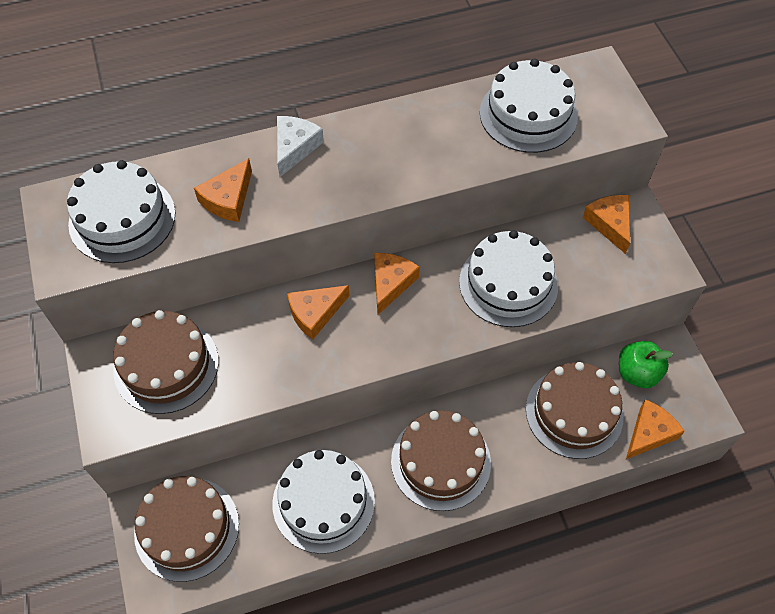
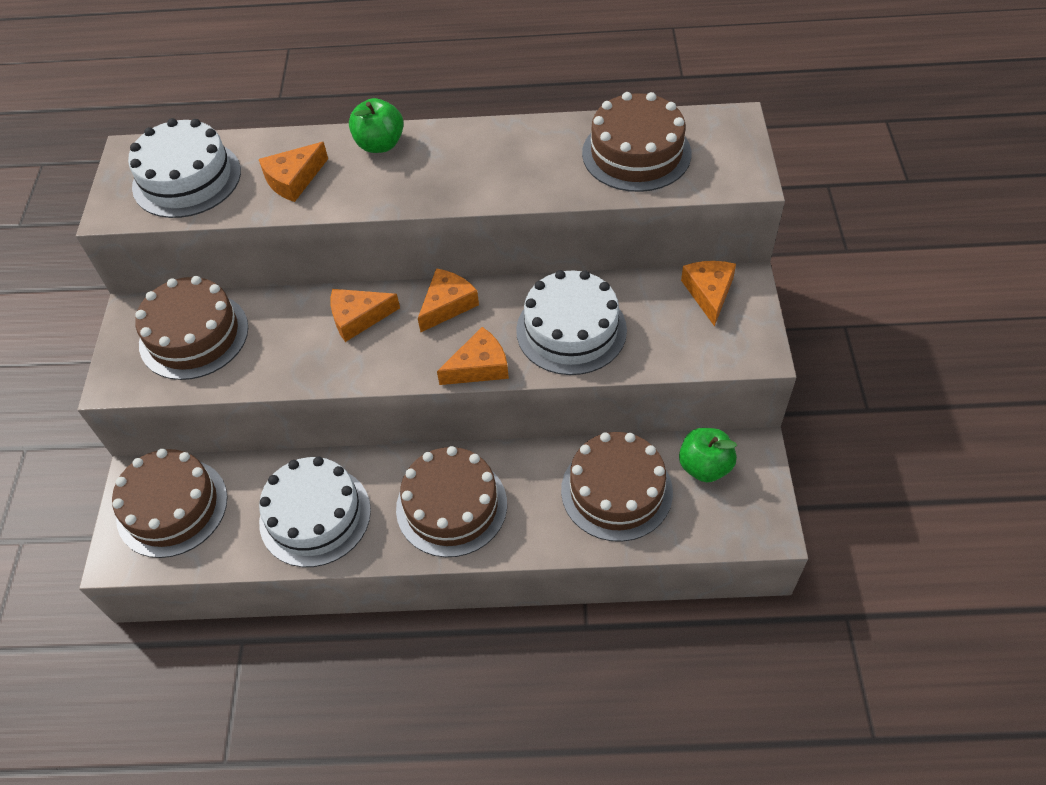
camera: 20 degrees right, 5 degrees down
white cheese [277,116,324,177] -> green apple [349,98,404,153]
white cake [480,59,578,153] -> brown cake [582,92,691,192]
orange cheese [626,399,685,459] -> orange cheese moved to [437,327,509,385]

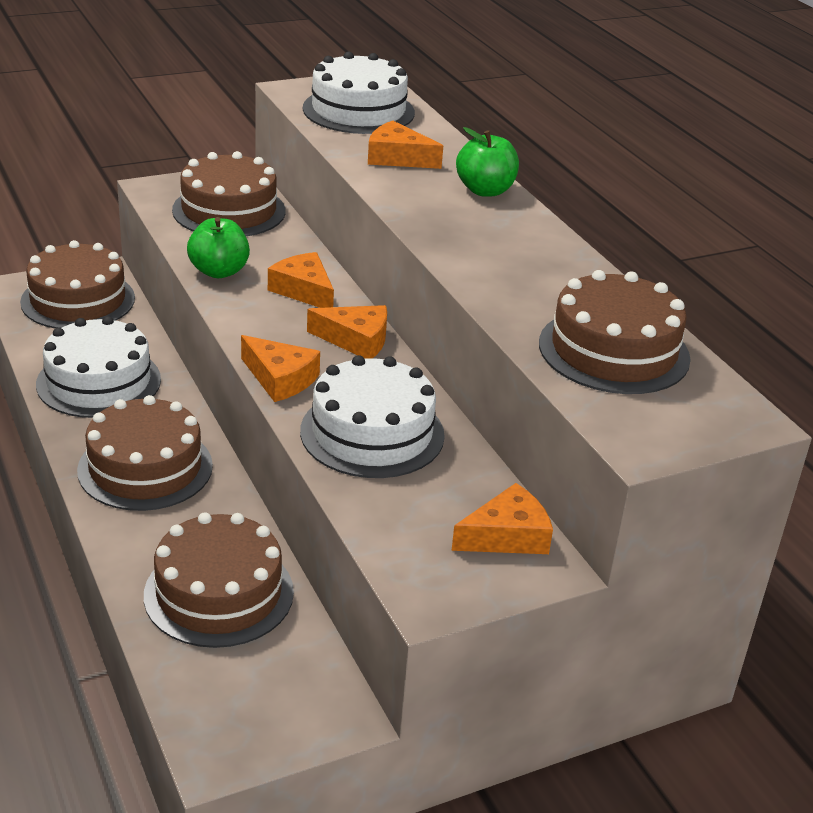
camera: 60 degrees right, 20 degrees down
green apple [679,428,737,483] -> green apple moved to [187,217,250,278]

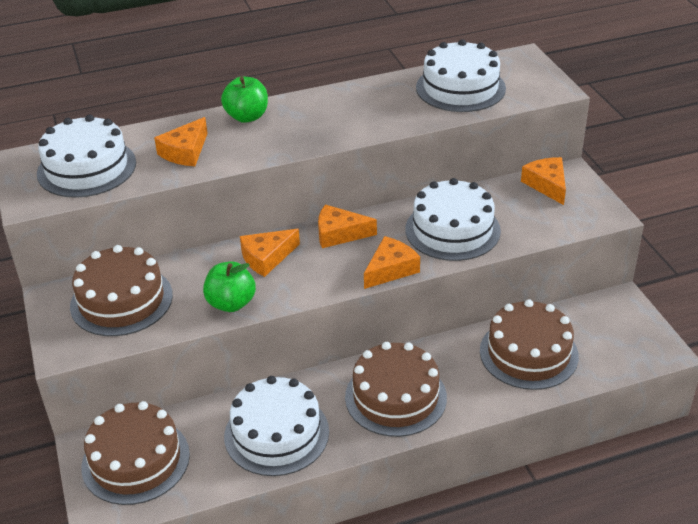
camera: 80 degrees left, 5 degrees up
orange cheese [307,305,387,359] -> orange cheese turned 105 degrees counterclockwise [318,204,377,248]
brown cake [539,270,691,394] -> white cake [416,39,506,112]

